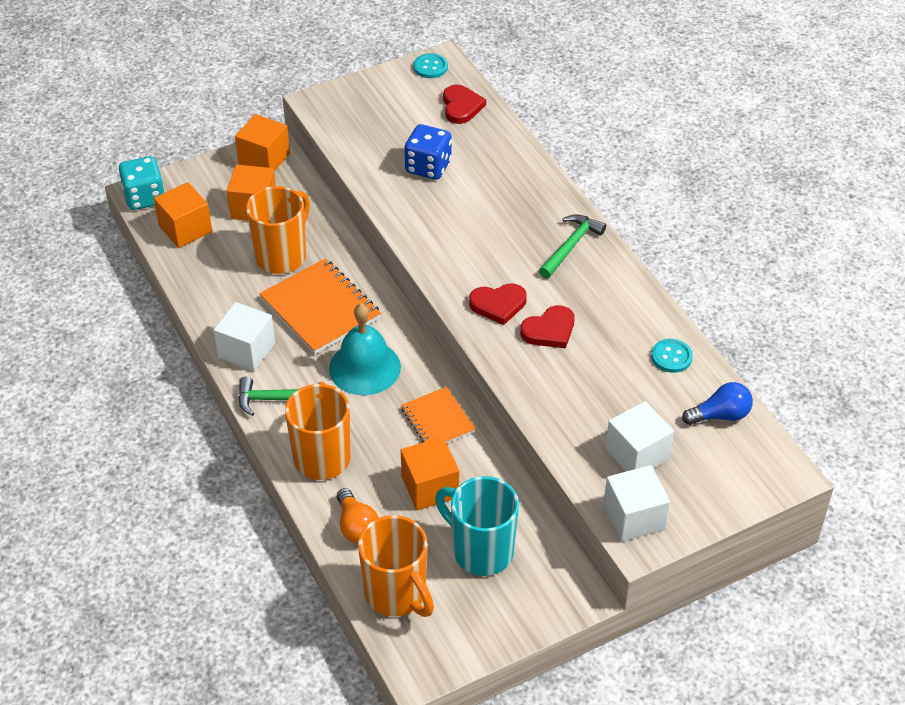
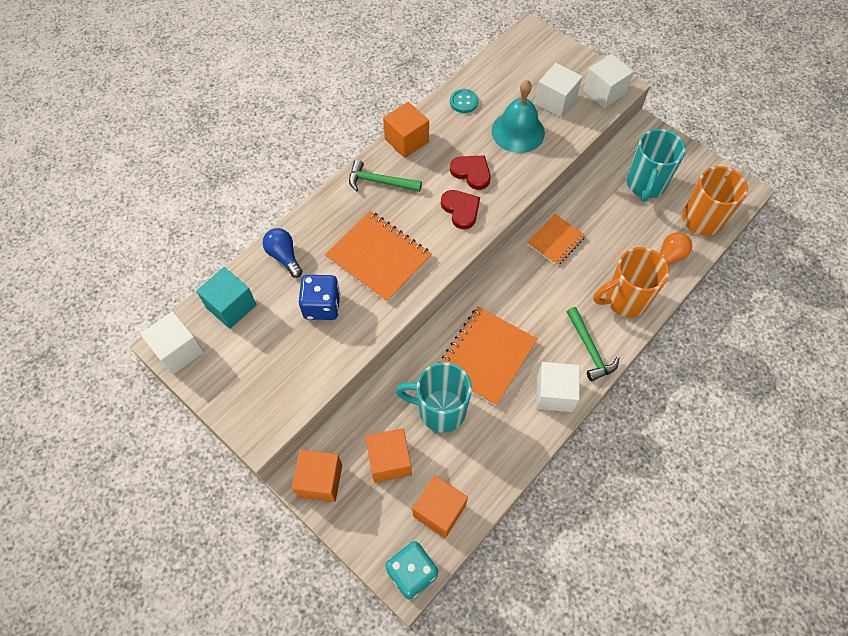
camera: 110 degrees left, 15 degrees up
orange mug [246,186,310,274] -> turquoise mug [395,362,472,433]
turquoise bell [329,304,401,395] -> turquoise bell moved to [491,80,545,153]
orange cube [401,437,459,510] -> orange cube moved to [383,102,429,158]
turquoise button [414,53,448,78] -> white cube [140,311,204,374]
red heart [443,85,486,124] -> turquoise cube [196,267,257,329]
blue light bulb [682,382,753,425] -> blue light bulb moved to [263,228,303,278]
none -> orange notebook [325,211,432,303]

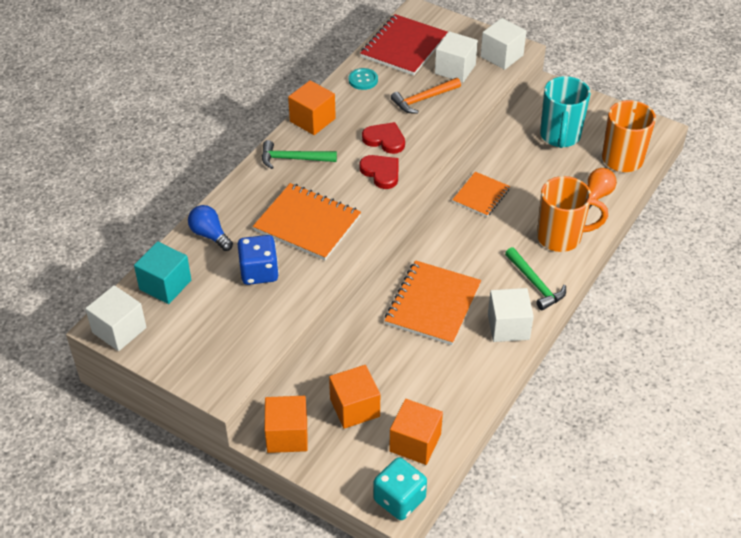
camera: 10 degrees left, 15 degrees down
turquoise mug [395,362,472,433] -> none
turquoise bell [491,80,545,153] -> orange hammer [391,78,461,113]
orange mug [593,247,669,317] -> orange mug turned 150 degrees counterclockwise [537,176,608,252]
none -> red notebook [360,14,448,75]

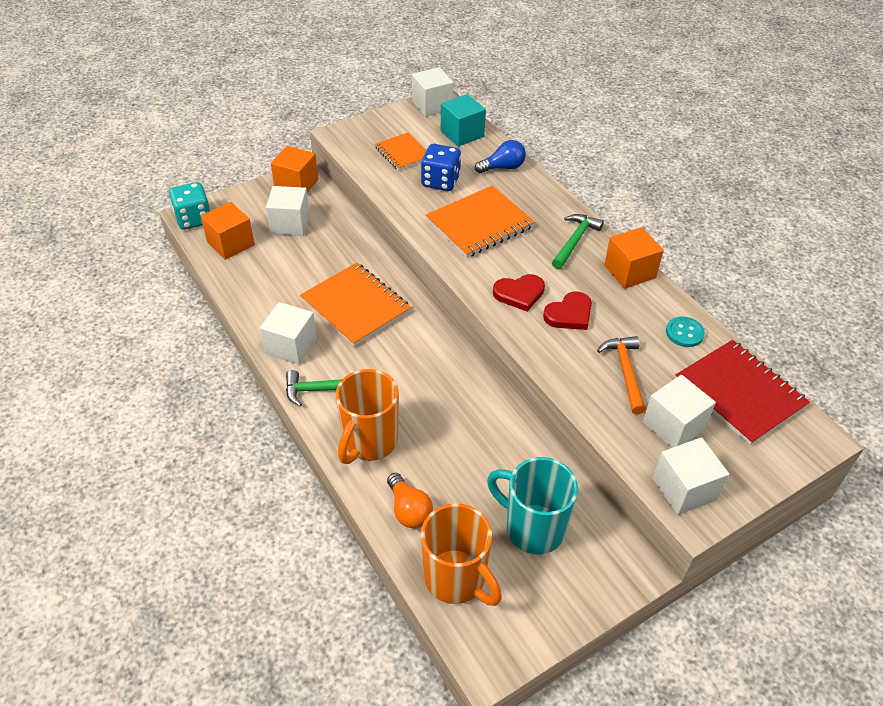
camera: 115 degrees right, 0 degrees up
orange cube [329,365,380,429] -> white cube [266,186,310,236]
orange notebook [452,172,510,217] -> orange notebook moved to [375,133,427,171]

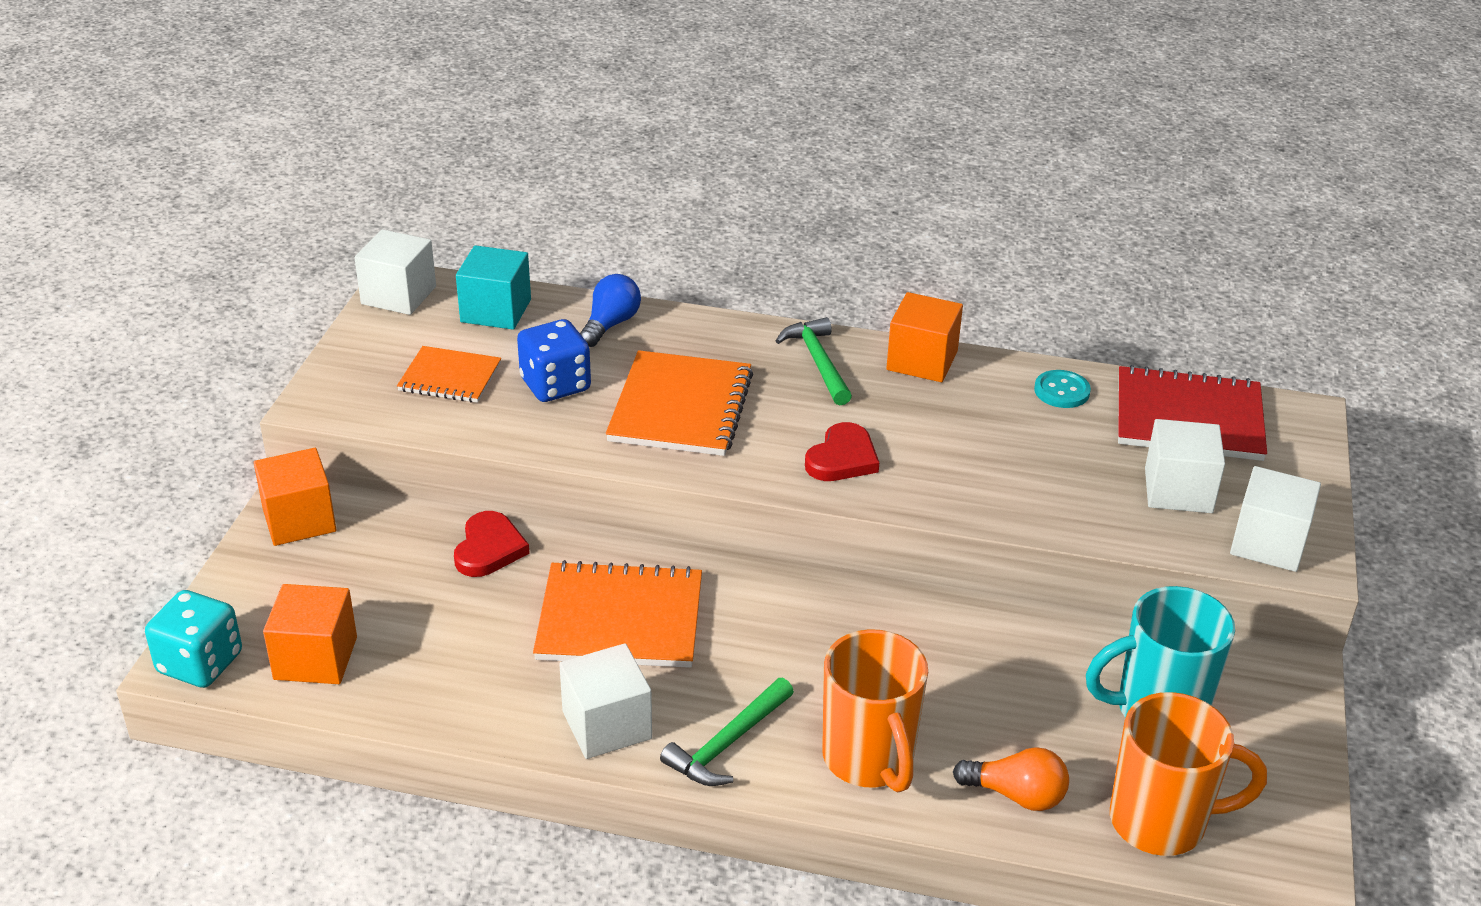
camera: 45 degrees left, 10 degrees down
white cube [266,186,310,236] -> none
red heart [543,292,592,330] -> red heart moved to [454,511,530,577]
orange hammer [597,336,646,414] -> none

